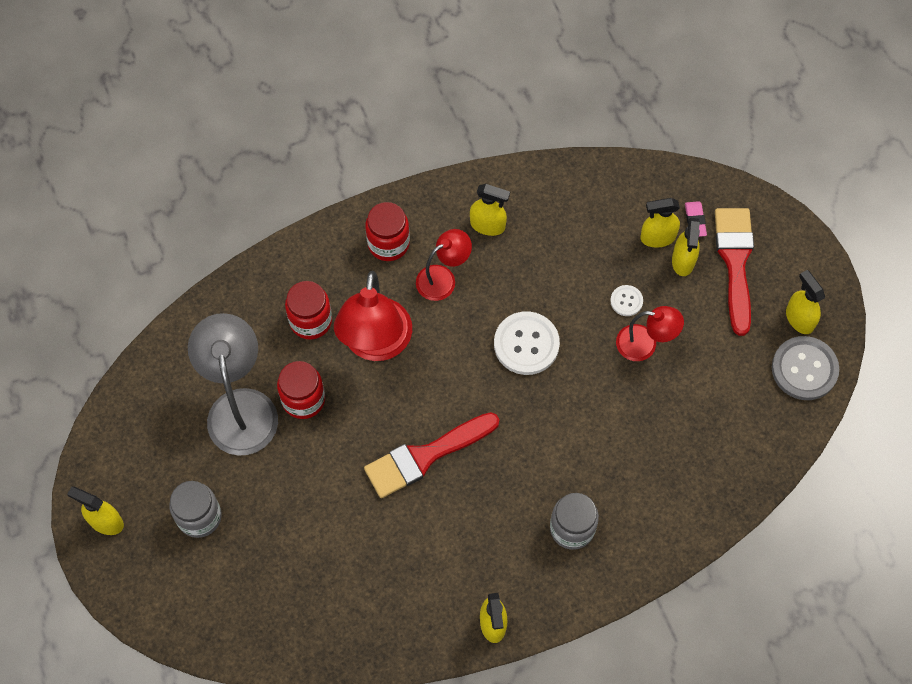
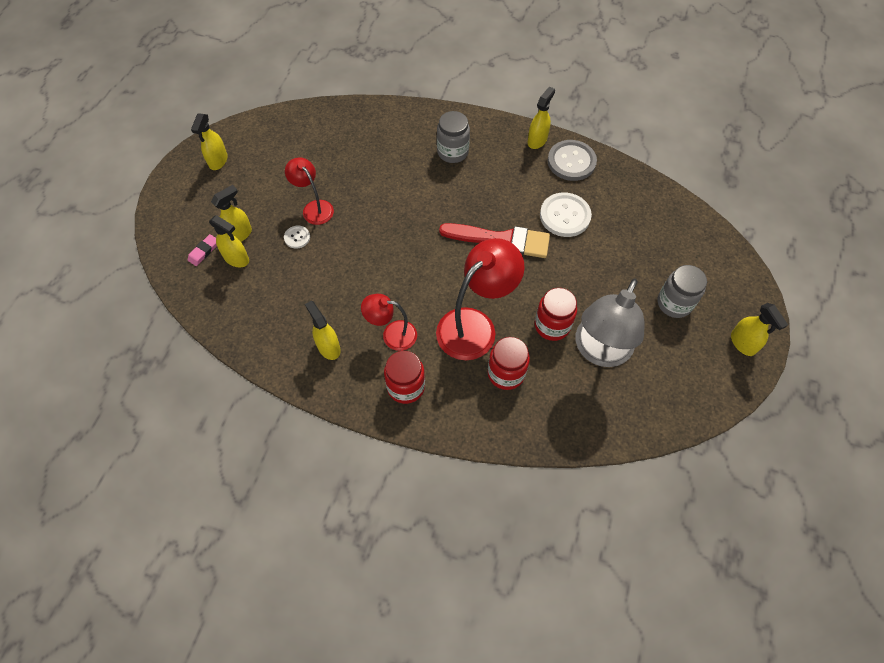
camera: 140 degrees left, 5 degrees down
white button [494,311,560,375] -> white button moved to [540,193,592,237]
red brush [715,208,754,336] -> none
grey button [772,336,839,400] -> grey button moved to [548,140,597,181]

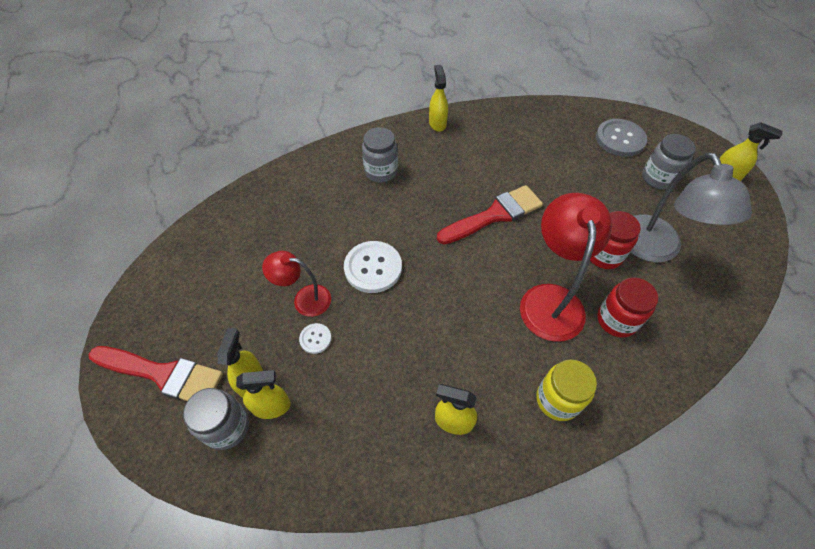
camera: 40 degrees left, 5 degrees down
pink eraser [188,234,217,266] -> grey jar [183,388,249,450]
yellow spray bottle [191,114,228,170] -> none
red lamp [361,294,417,351] -> none
red jar [384,351,425,404] -> yellow jar [536,360,597,421]
white button [540,193,592,237] -> white button moved to [344,241,402,293]
grey button [548,140,597,181] -> grey button moved to [596,119,647,157]
none -> red brush [89,346,223,401]

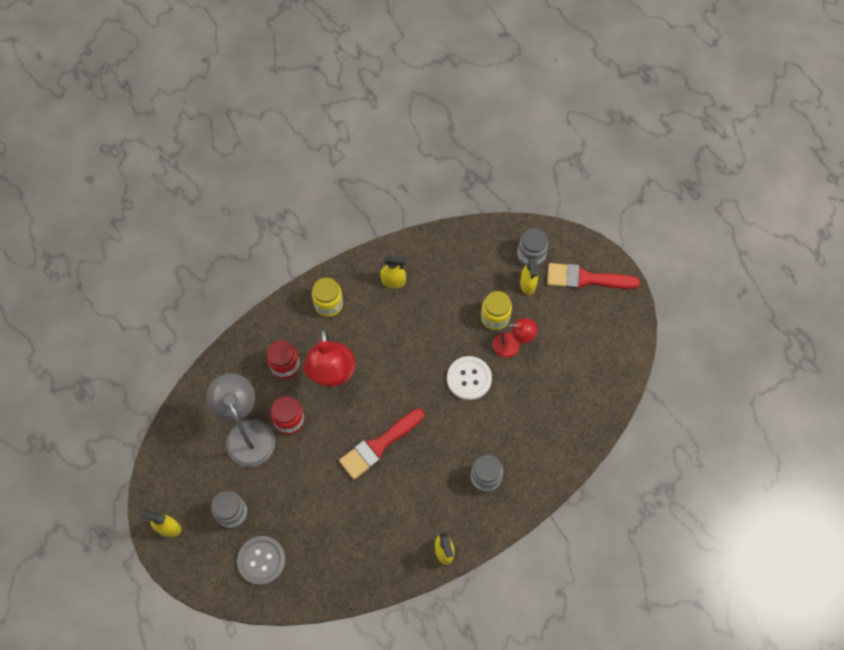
camera: 170 degrees right, 10 degrees up
yellow spray bottle [236,370,291,419] -> none
white button [299,323,331,354] -> yellow jar [481,291,512,330]

